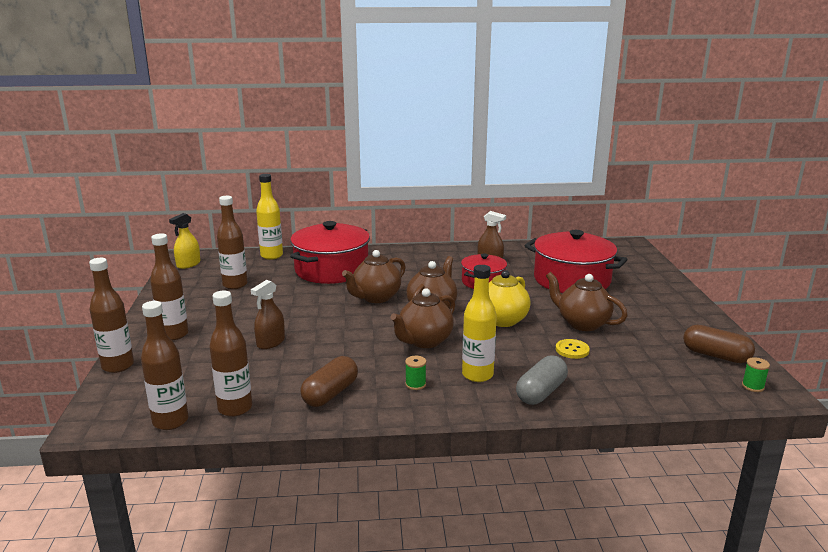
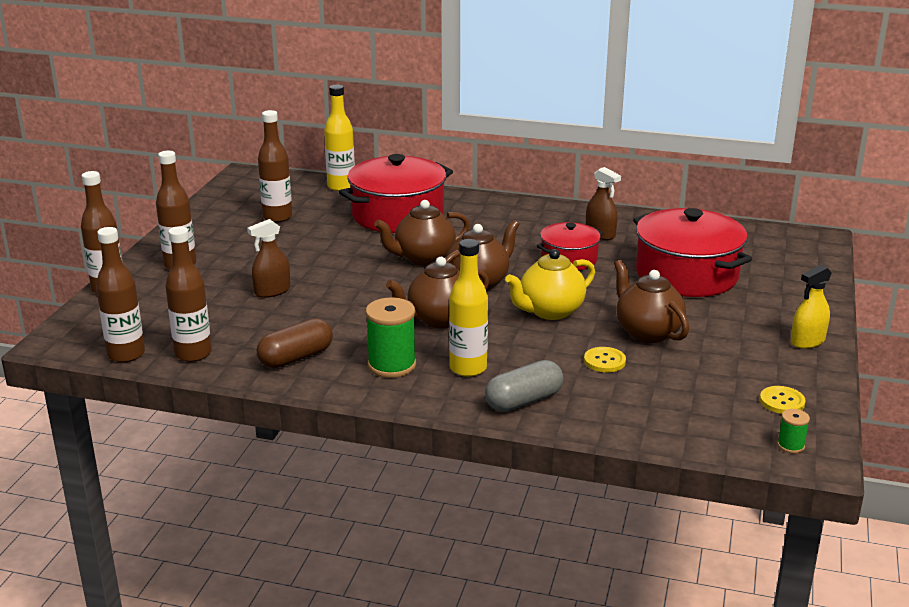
camera: 20 degrees right, 5 degrees up
yellow spray bottle [169,213,201,269] -> yellow spray bottle moved to [791,265,832,349]
green spool [405,356,426,390] -> green spool [366,298,416,378], size x2.01
brown capsule [683,325,755,363] -> yellow button [760,386,806,414]

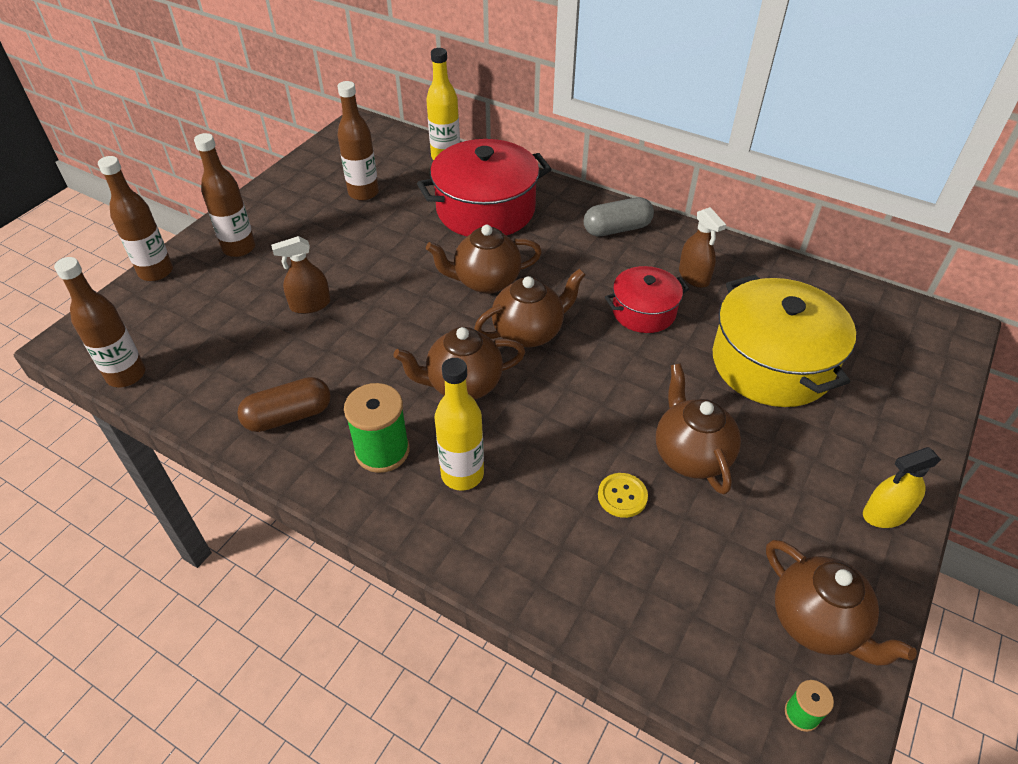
camera: 15 degrees right, 20 degrees up
brown bottle [165,226,212,362] -> none
grey capsule [485,360,563,412] -> grey capsule moved to [584,197,654,236]
yellow teapot [505,249,595,320] -> none
red pot [633,208,752,297] -> yellow pot [712,274,856,407]
yellow button [760,386,806,414] -> brown teapot [766,540,917,666]

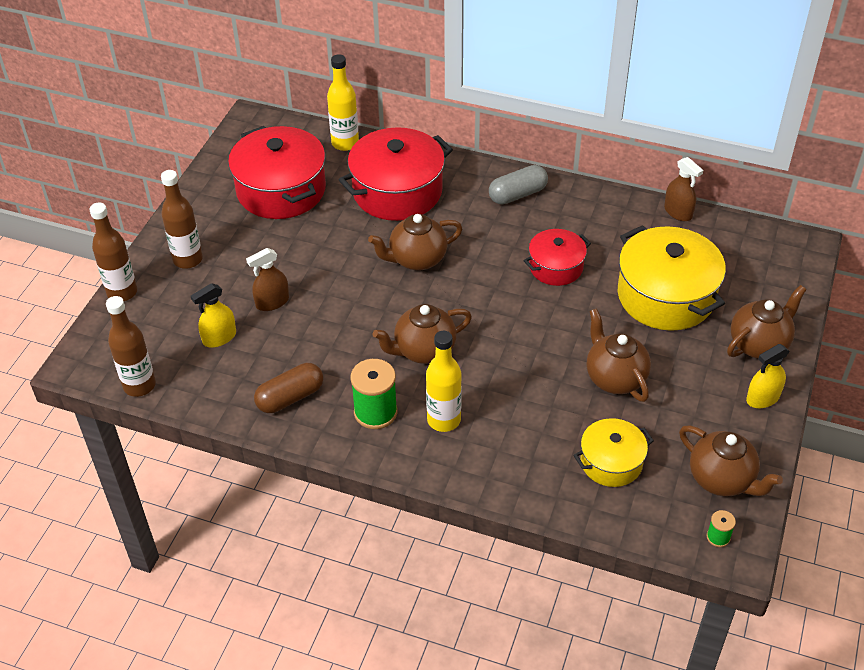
camera: 10 degrees left, 0 degrees up
brown bottle [337,81,379,201] -> red pot [228,126,326,219]
brown teapot [474,268,586,348] -> brown teapot moved to [727,285,807,359]
yellow button [598,473,648,518] -> none
brown spray bottle [679,207,726,288] -> brown spray bottle moved to [664,157,703,221]
none -> yellow spray bottle [191,283,236,348]
none -> yellow pot [574,418,654,487]

